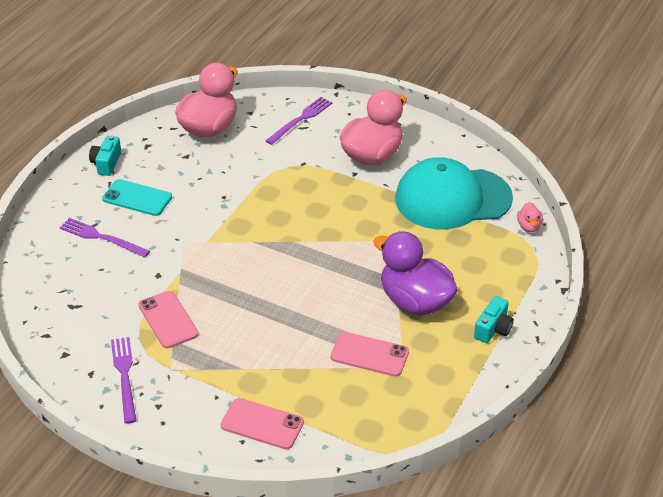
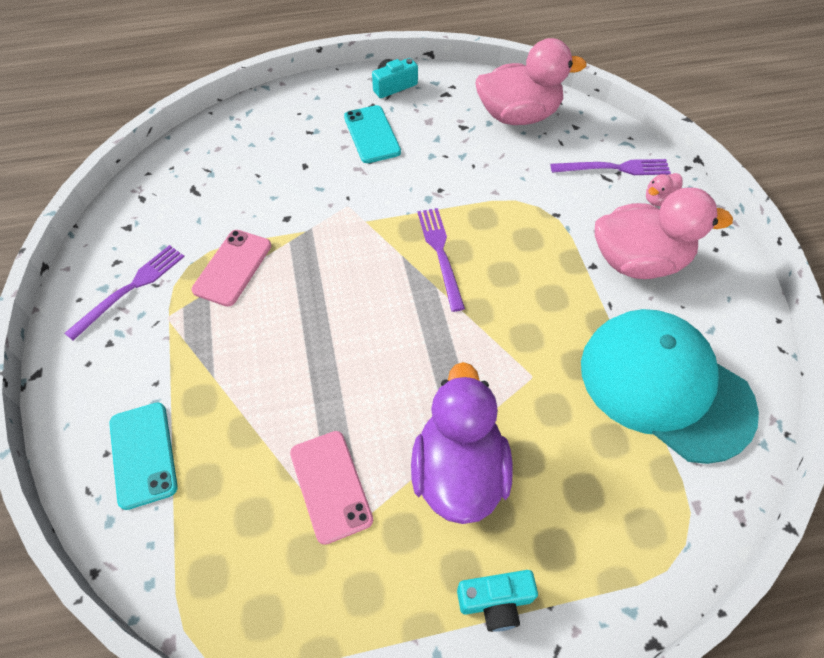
camera: 50 degrees right, 15 degrees up
purple fork [59,218,150,258] -> purple fork moved to [418,208,465,312]
pink phone [221,398,304,449] -> turquoise phone [109,402,178,510]
pink duck [517,202,543,232] -> pink duck moved to [646,173,682,206]

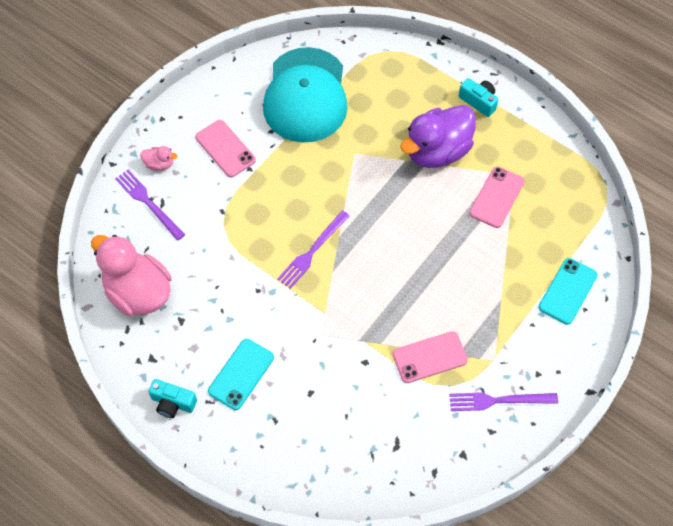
camera: 130 degrees left, 5 degrees up
pink duck [595,187,733,279] -> pink phone [195,120,256,177]

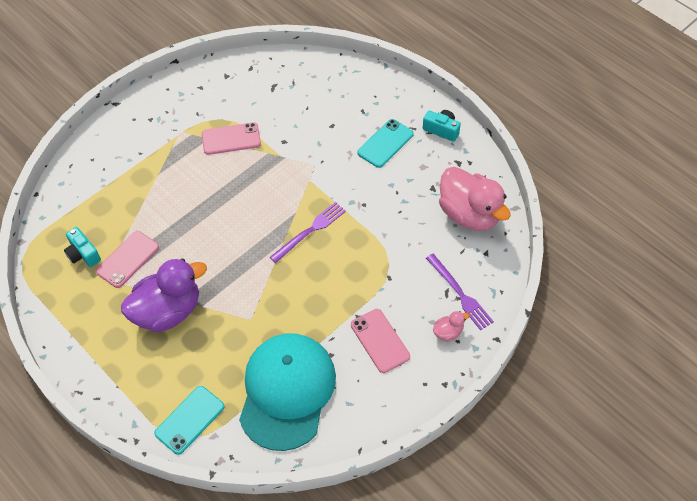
camera: 170 degrees left, 5 degrees down
pink duck [140,146,178,171] -> pink duck turned 135 degrees clockwise [433,311,469,342]
purple fork [449,392,558,411] -> none
turquoise camera [459,78,498,117] -> turquoise camera moved to [64,227,101,267]
turquoise phone [539,258,598,325] -> turquoise phone moved to [154,386,225,455]

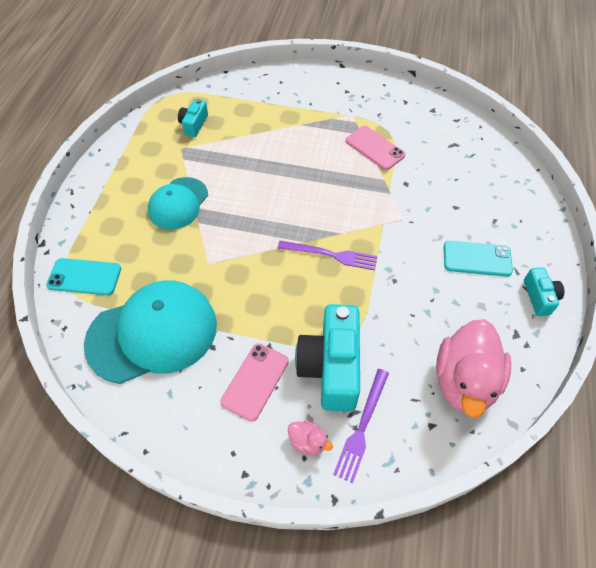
camera: 55 degrees right, 0 degrees up
pink phone [96,231,159,288] -> none
purple duck [121,258,207,332] -> turquoise cap [148,177,208,230]
none -> turquoise camera [295,304,360,412]

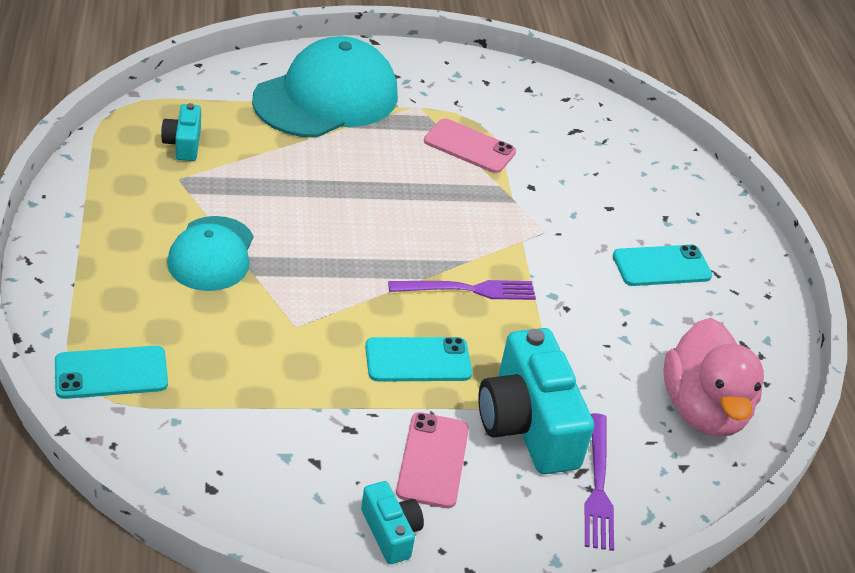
camera: 25 degrees left, 15 degrees down
turquoise cap [84,280,217,384] -> turquoise cap moved to [252,36,398,138]
pink duck [288,420,333,455] -> none
turquoise camera [524,267,565,316] -> turquoise camera moved to [361,481,424,564]
none -> turquoise phone [365,337,472,382]

